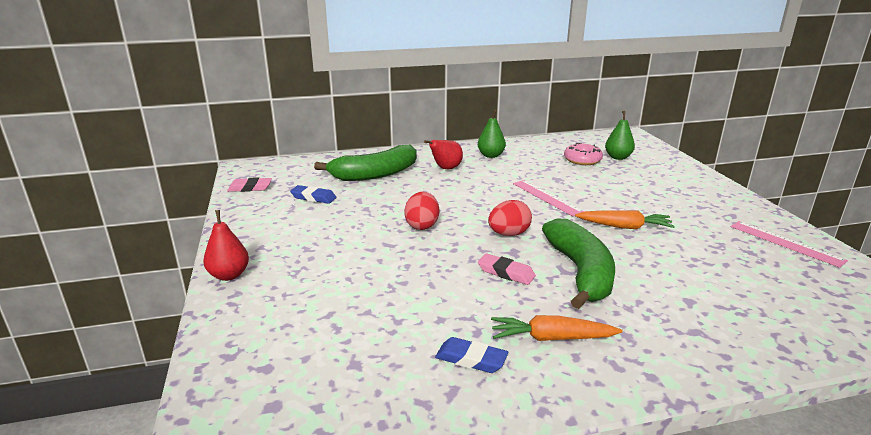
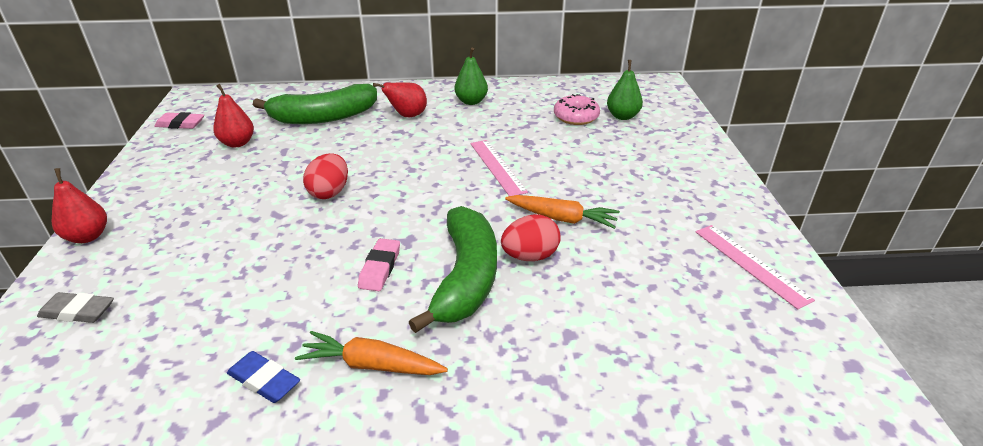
camera: 10 degrees right, 10 degrees up
blue eraser [290,185,336,204] -> red pear [213,84,254,147]
pink eraser [478,253,536,285] -> pink eraser turned 60 degrees clockwise [358,238,400,291]
red egg [488,200,532,236] -> red egg moved to [501,214,561,261]
none -> grey eraser [37,292,114,323]

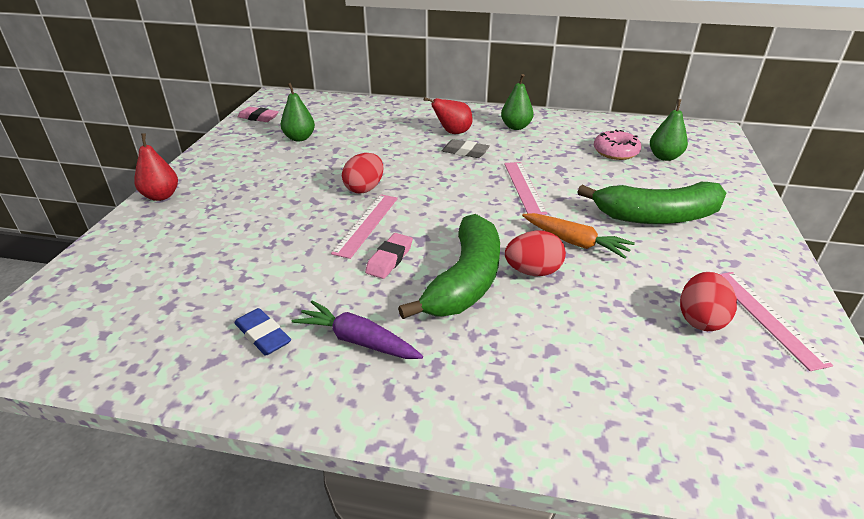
camera: 15 degrees right, 0 degrees up
grey eraser [37,292,114,323] -> grey eraser moved to [442,139,490,158]
red pear [213,84,254,147] -> green pear [281,83,315,142]
green banana [253,84,377,124] -> green banana moved to [578,182,726,224]
orange carrot [295,331,448,375] -> purple carrot [292,301,423,359]
none -> pink ruler [331,195,398,259]
none -> red egg [680,272,737,331]

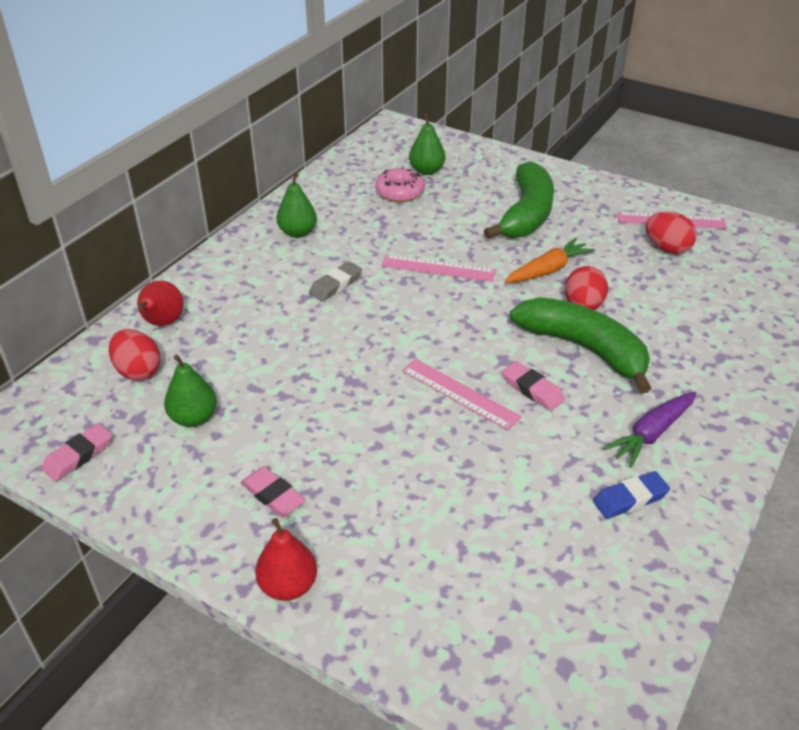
camera: 70 degrees left, 5 degrees up
red egg [342,153,384,194] -> red egg moved to [109,329,160,381]
red pear [424,97,473,134] -> red pear moved to [137,281,183,326]
none -> pink eraser [241,466,306,517]

